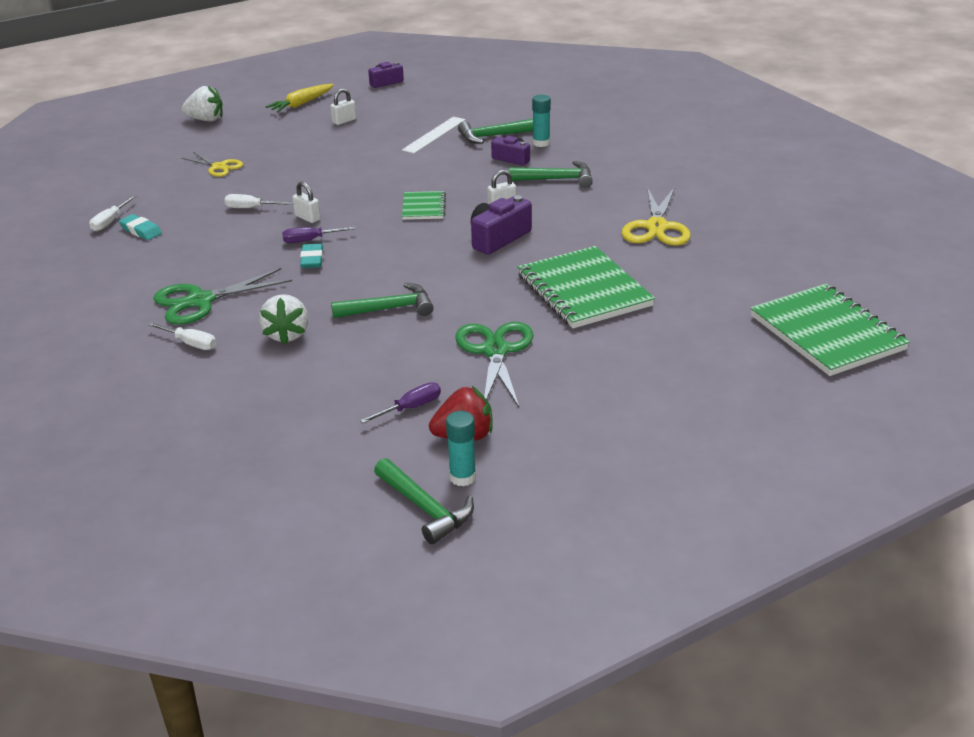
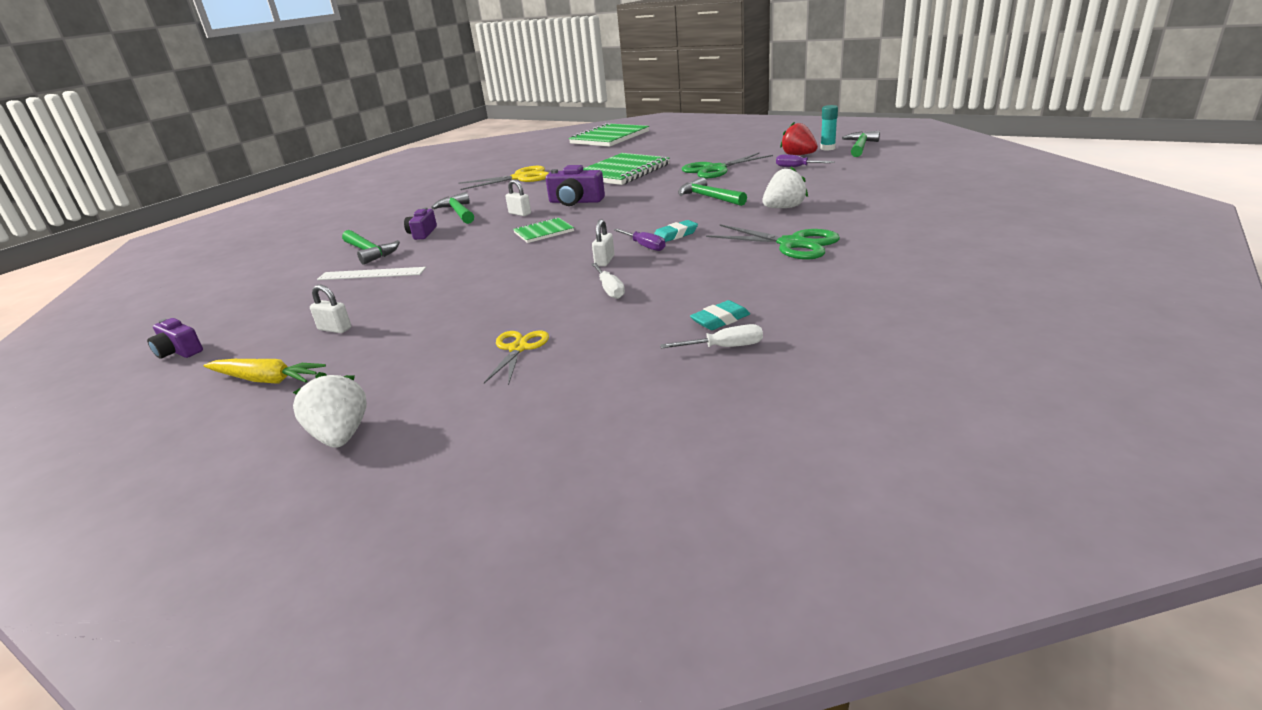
camera: 115 degrees left, 5 degrees down
turquoise eraser [119,214,162,240] -> turquoise eraser turned 45 degrees clockwise [690,300,750,330]
white screwdriver [147,322,216,350] -> none
turquoise glue stick [532,95,551,147] -> none

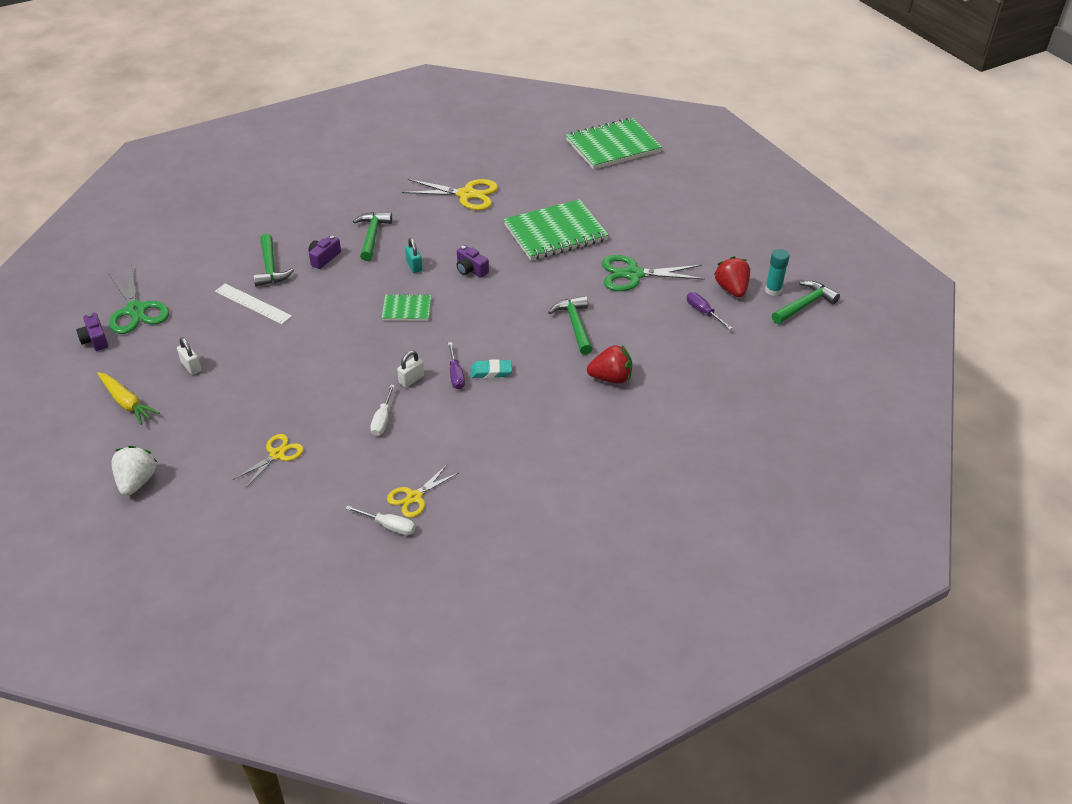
camera: 25 degrees right, 15 degrees up
white padlock [505,179,531,216] -> turquoise padlock [405,238,423,273]
purple camera [546,165,605,206] -> purple camera [457,245,489,278], size x0.64
turquoise eraser [690,300,750,330] -> yellow scissors [387,465,458,518]
green scissors [706,224,840,260] -> green scissors moved to [108,265,169,334]
white strawberry [762,166,808,208] -> red strawberry [587,345,632,383]

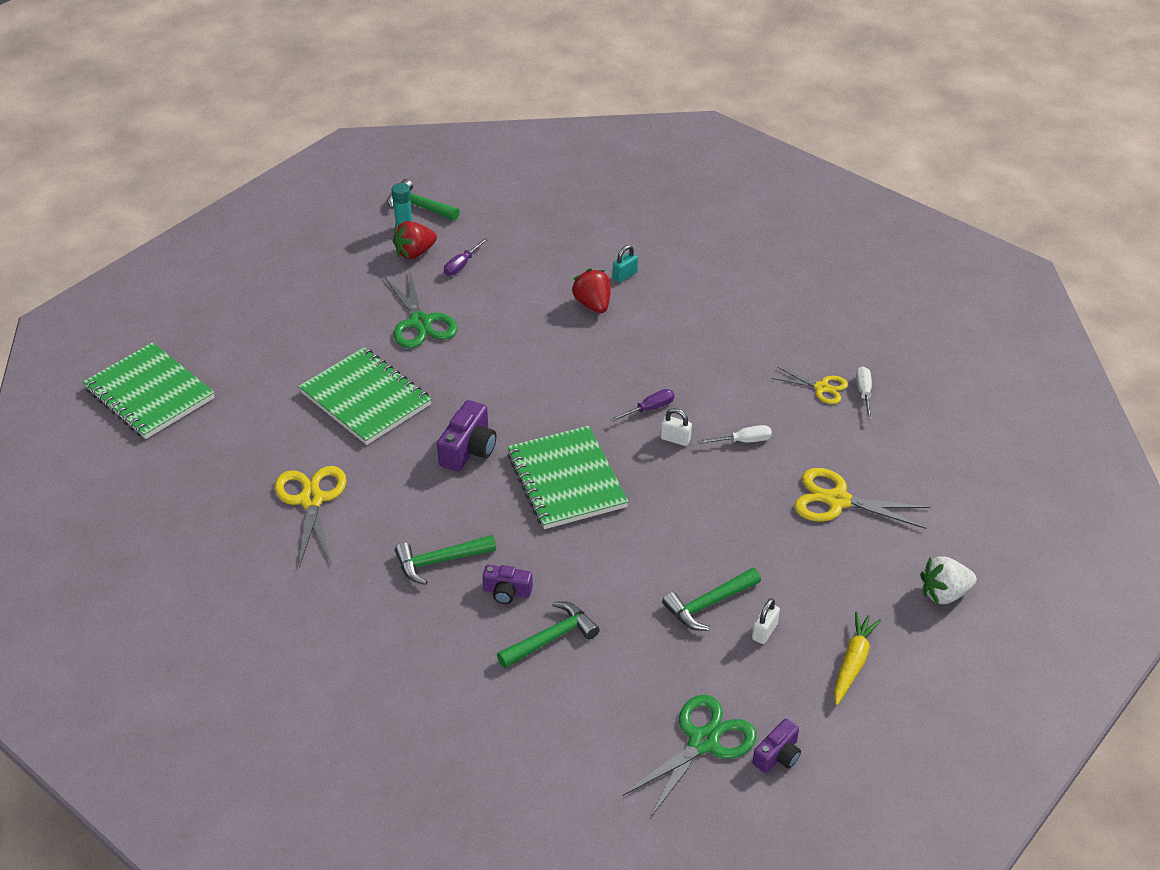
camera: 110 degrees left, 0 degrees up
white ruler [215,284,292,324] -> none
yellow scissors [233,434,304,489] -> yellow scissors [794,468,930,529], size x1.64
green notebook [382,294,431,321] -> green notebook [507,426,629,529], size x1.98
turquoise padlock [405,238,423,273] -> turquoise padlock moved to [613,245,638,283]
purple camera [457,245,489,278] -> purple camera [437,400,496,471], size x1.55
turquoise eraser [471,359,512,378] -> none
green hammer [548,296,593,355] -> green hammer moved to [662,568,761,631]

